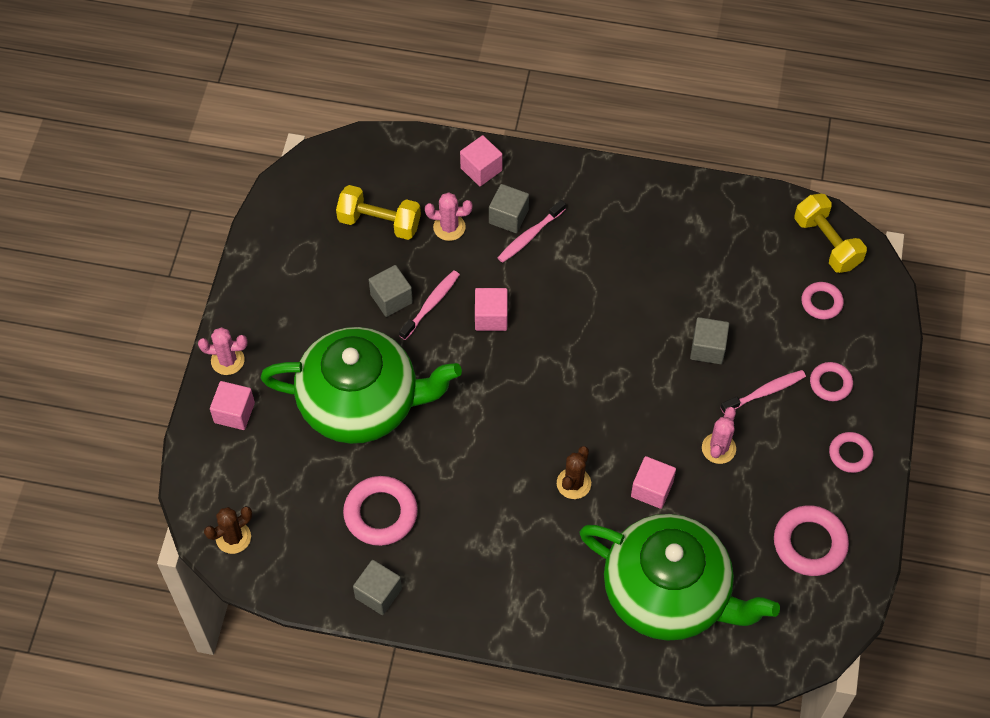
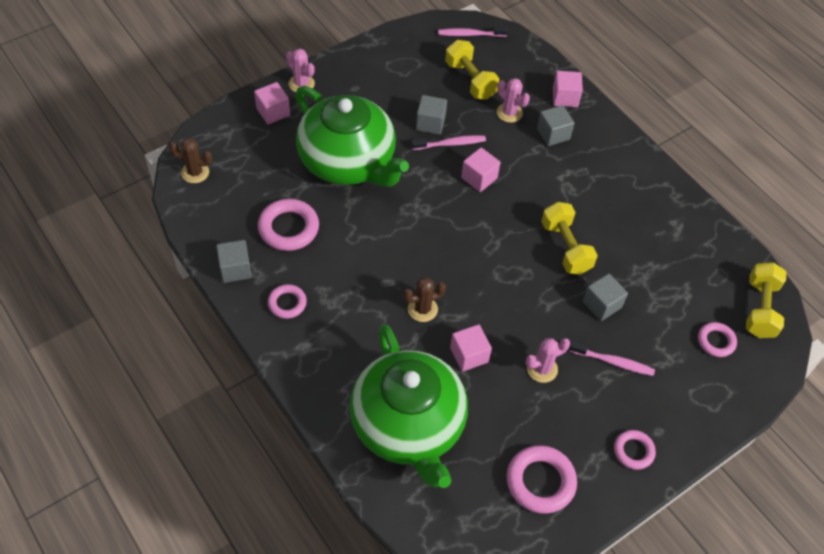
camera: 40 degrees right, 5 degrees down
pink toothbrush [497,200,566,263] -> pink toothbrush moved to [438,26,508,37]
pink ring [810,362,853,401] -> pink ring moved to [268,284,307,319]
none -> yellow dumbbell [541,202,598,274]

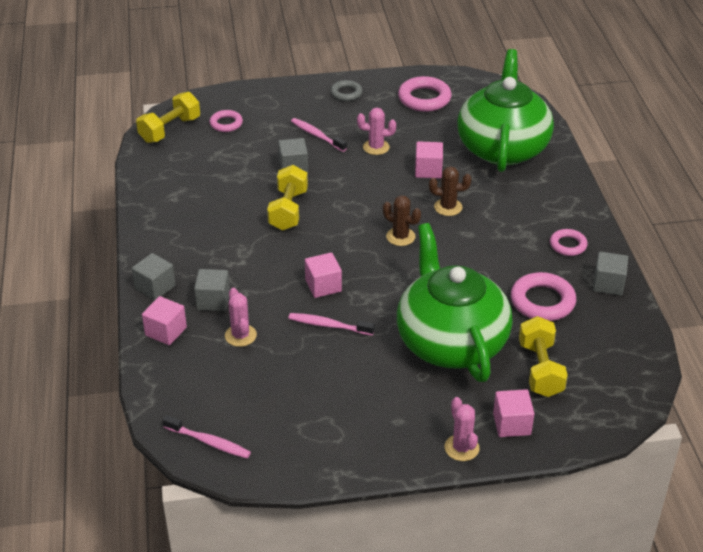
camera: 150 degrees left, 15 degrees down
brown cactus [169,138,212,183] -> brown cactus moved to [383,195,421,246]
grey cube [416,95,447,135] -> grey cube moved to [132,253,176,301]
yellow dumbbell [445,40,499,100] -> yellow dumbbell moved to [519,316,568,397]
pink ring [614,430,656,470] -> grey ring [330,80,362,101]

